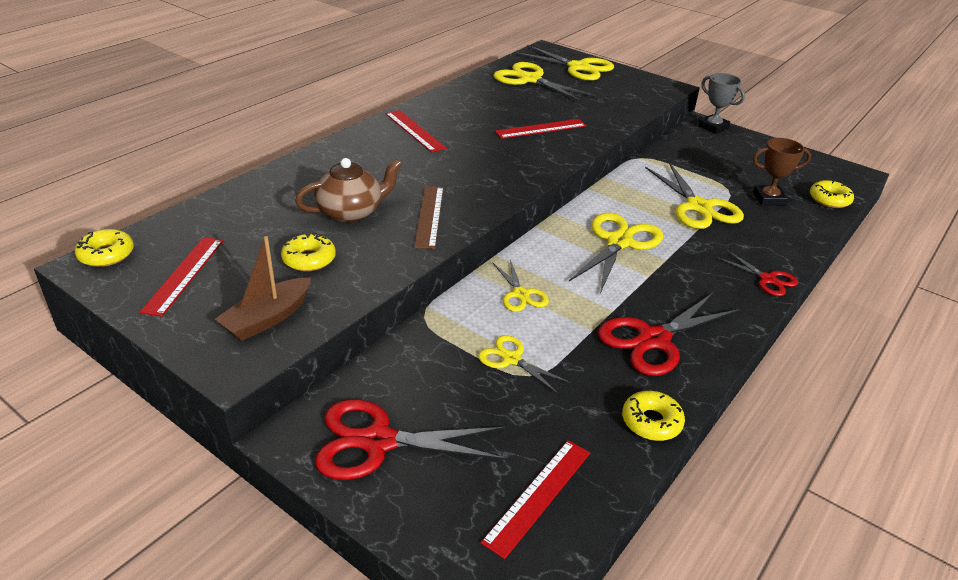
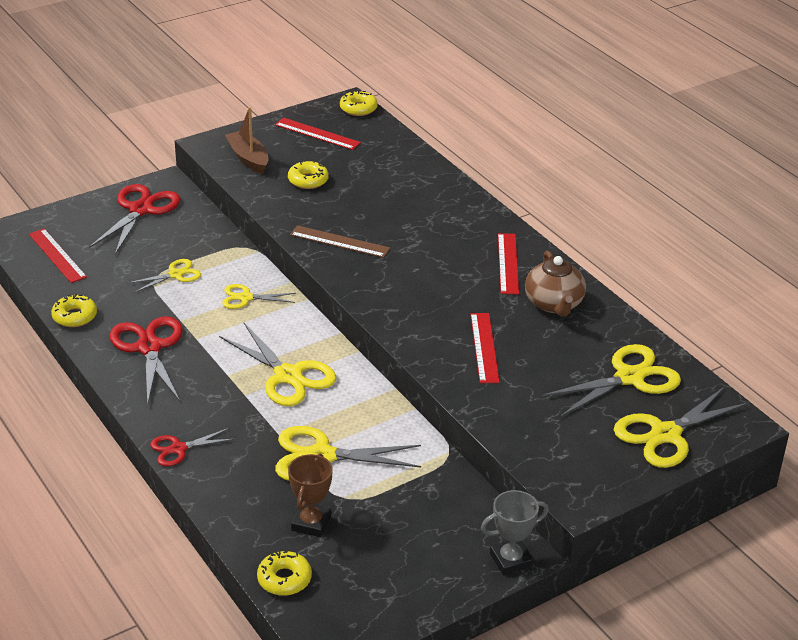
camera: 110 degrees right, 0 degrees up
brown teapot [295,158,402,223] -> brown teapot moved to [525,251,586,317]
red ruler [386,110,446,152] -> red ruler turned 75 degrees counterclockwise [498,233,519,295]

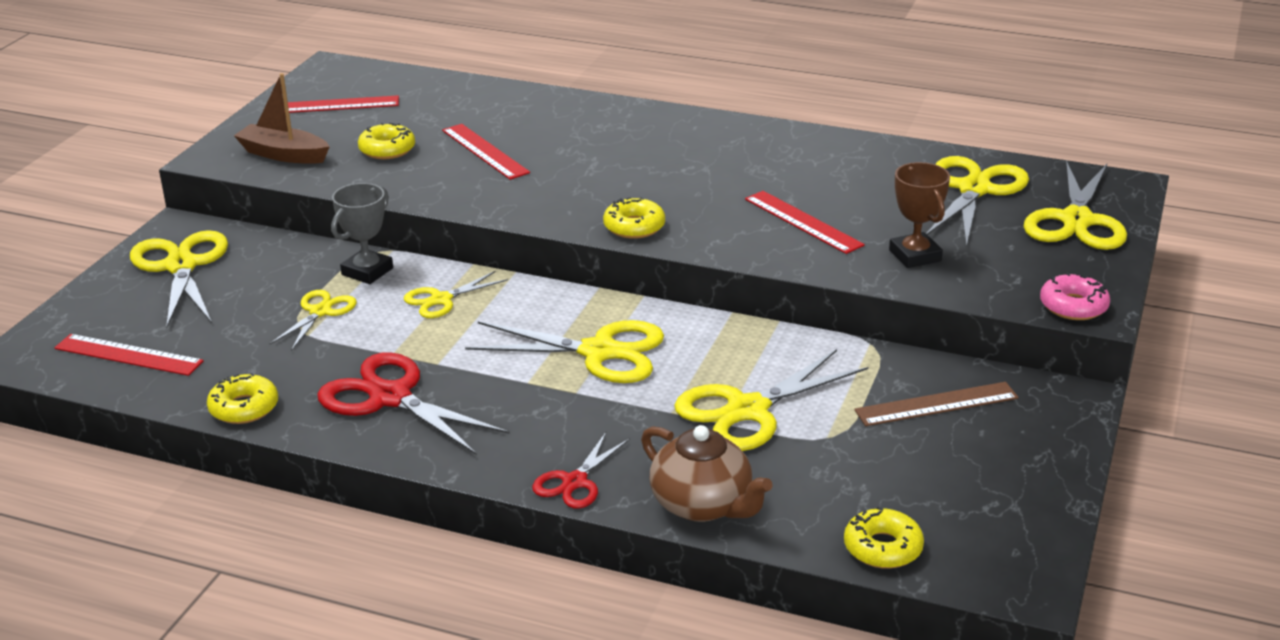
camera: 35 degrees left, 5 degrees down
red scissors [89,184,181,255] -> yellow scissors [130,230,228,328]
brown trophy [288,454,333,537] -> brown trophy moved to [889,162,950,268]
brown ruler [290,225,390,258] -> brown ruler moved to [854,382,1019,426]
yellow donut [340,90,378,116] -> yellow donut moved to [603,197,665,239]
grey trophy [480,490,549,575] -> grey trophy moved to [331,183,393,284]
red ruler [498,233,519,295] -> red ruler moved to [442,124,530,180]
brown teapot [525,251,586,317] -> brown teapot moved to [641,425,773,522]
none -> pink donut [1040,272,1110,320]

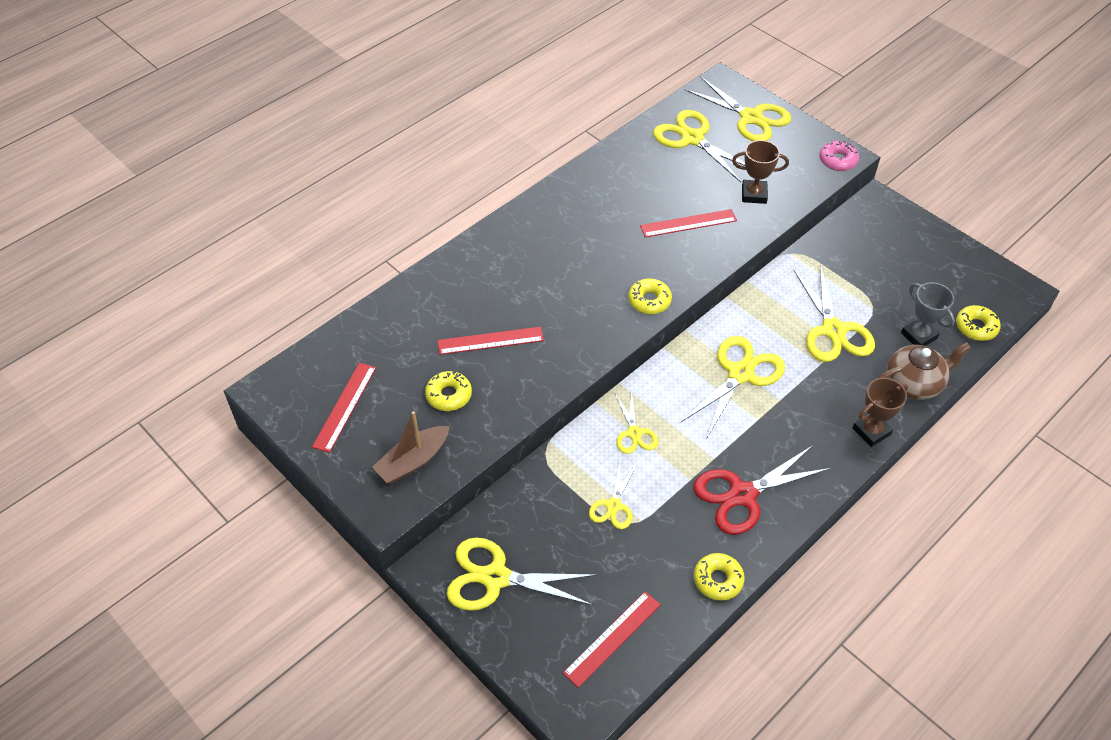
camera: 65 degrees left, 20 degrees up
yellow scissors [270,290,357,351] -> yellow scissors turned 120 degrees counterclockwise [589,460,637,529]
grey trophy [331,183,393,284] -> grey trophy moved to [901,282,955,346]
red scissors [532,432,630,509] -> brown trophy [853,378,908,447]
brown ruler [854,382,1019,426] -> none

